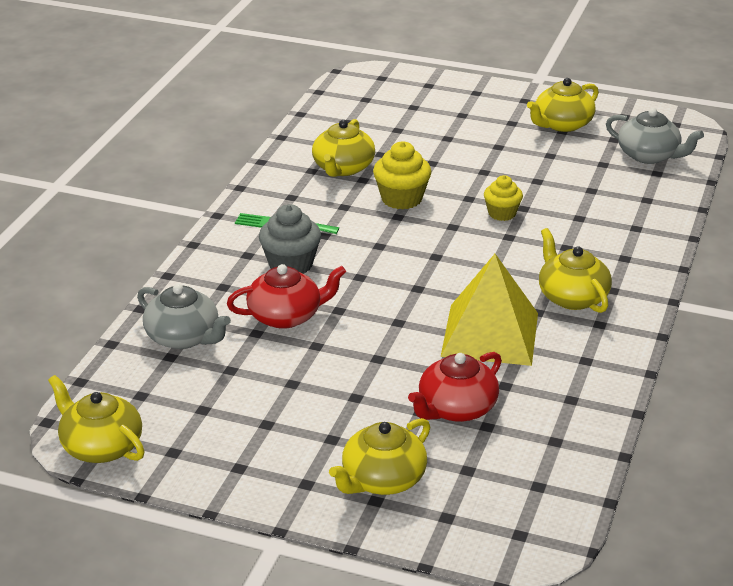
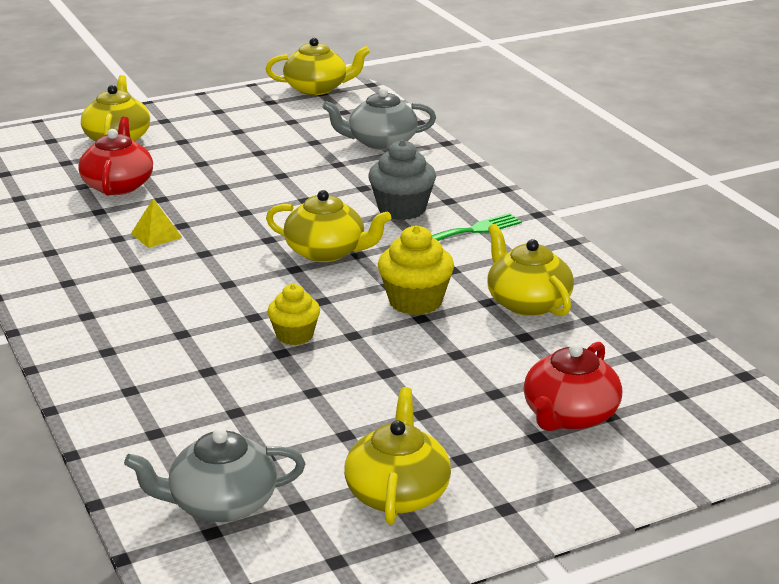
camera: 135 degrees right, 5 degrees down
red teapot [227,264,346,329] -> red teapot moved to [524,342,622,431]
yellow pyramid [441,254,538,366] -> yellow pyramid [131,199,183,248], size x0.41
yellow teapot [539,228,612,313] -> yellow teapot moved to [266,190,391,262]

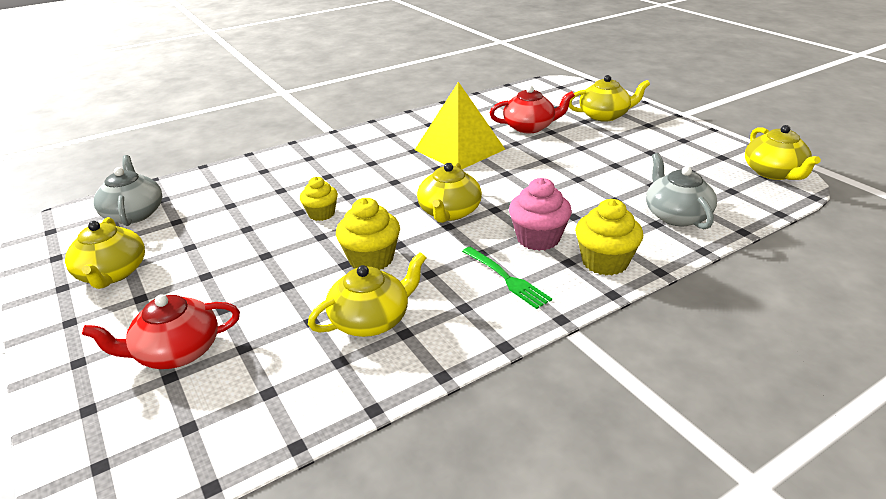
camera: 85 degrees right, 5 degrees up
yellow pyramid [131,199,183,248] -> yellow pyramid [415,82,505,169], size x2.46
yellow teapot [344,387,451,525] -> yellow teapot turned 75 degrees clockwise [65,217,145,289]
grey cupcake [368,140,436,220] -> pink cupcake [509,178,572,251]
red teapot [524,342,622,431] -> red teapot turned 45 degrees counterclockwise [82,294,240,369]
none -> yellow cupcake [575,199,643,275]

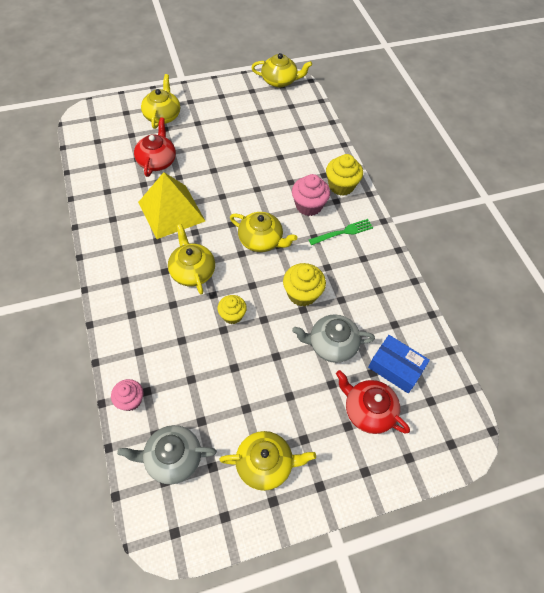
camera: 80 degrees left, 25 degrees up
red teapot [82,294,240,369] -> red teapot turned 135 degrees clockwise [336,370,410,434]
yellow teapot [308,252,426,337] -> yellow teapot moved to [168,224,215,294]
grey teapot [646,153,717,229] -> grey teapot moved to [292,314,375,363]
none -> pink cupcake [111,379,144,411]
none -> blue box [368,335,430,393]

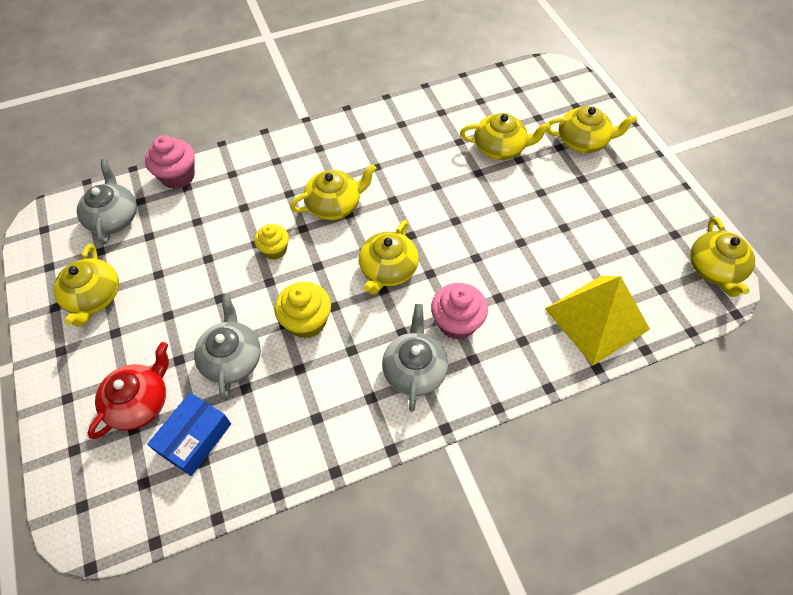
camera: 90 degrees right, 0 degrees up
pink cupcake [111,379,144,411] -> pink cupcake [145,135,195,189], size x1.50
red teapot [134,117,176,177] -> yellow teapot [460,113,551,160]
yellow pyramid [138,172,205,239] -> yellow pyramid moved to [545,276,650,365]
green fork [309,219,373,245] -> grey teapot [382,304,448,412]
yellow cupcake [326,154,363,196] -> none

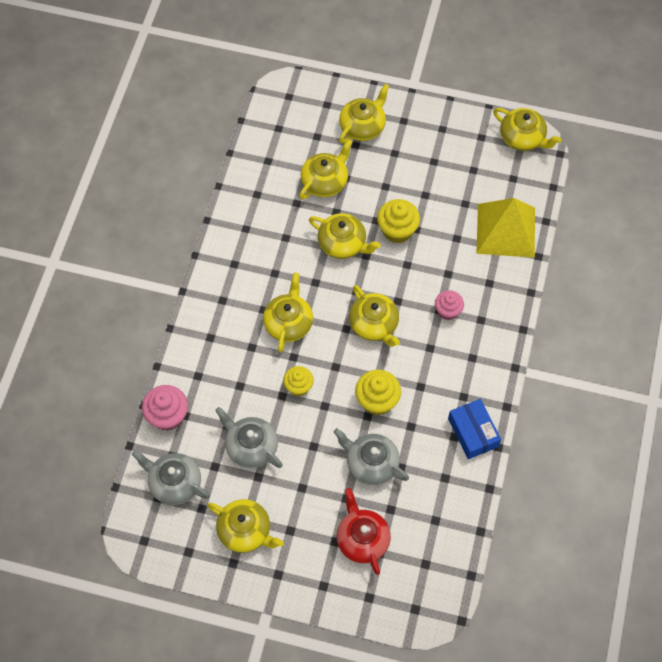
camera: 55 degrees left, 5 degrees up
blue box [147,393,231,476] -> blue box moved to [448,399,501,459]
grey teapot [382,304,448,412] -> grey teapot moved to [215,407,283,468]
pink cupcake [431,283,488,340] -> pink cupcake [435,290,464,320], size x0.67
none -> yellow teapot [309,213,381,259]
none -> yellow cupcake [377,199,420,243]

